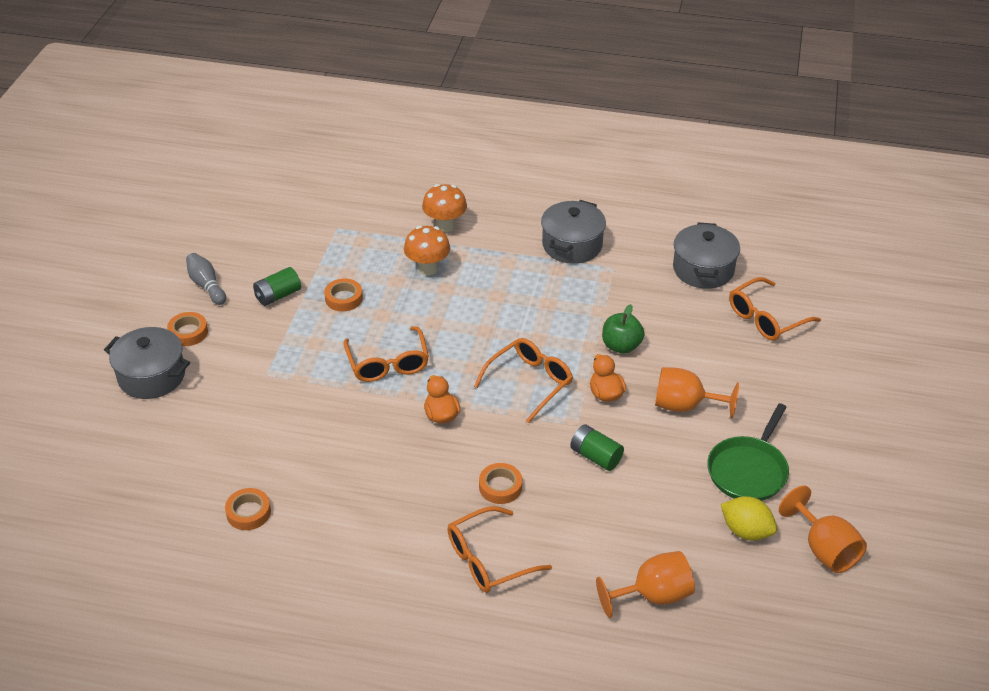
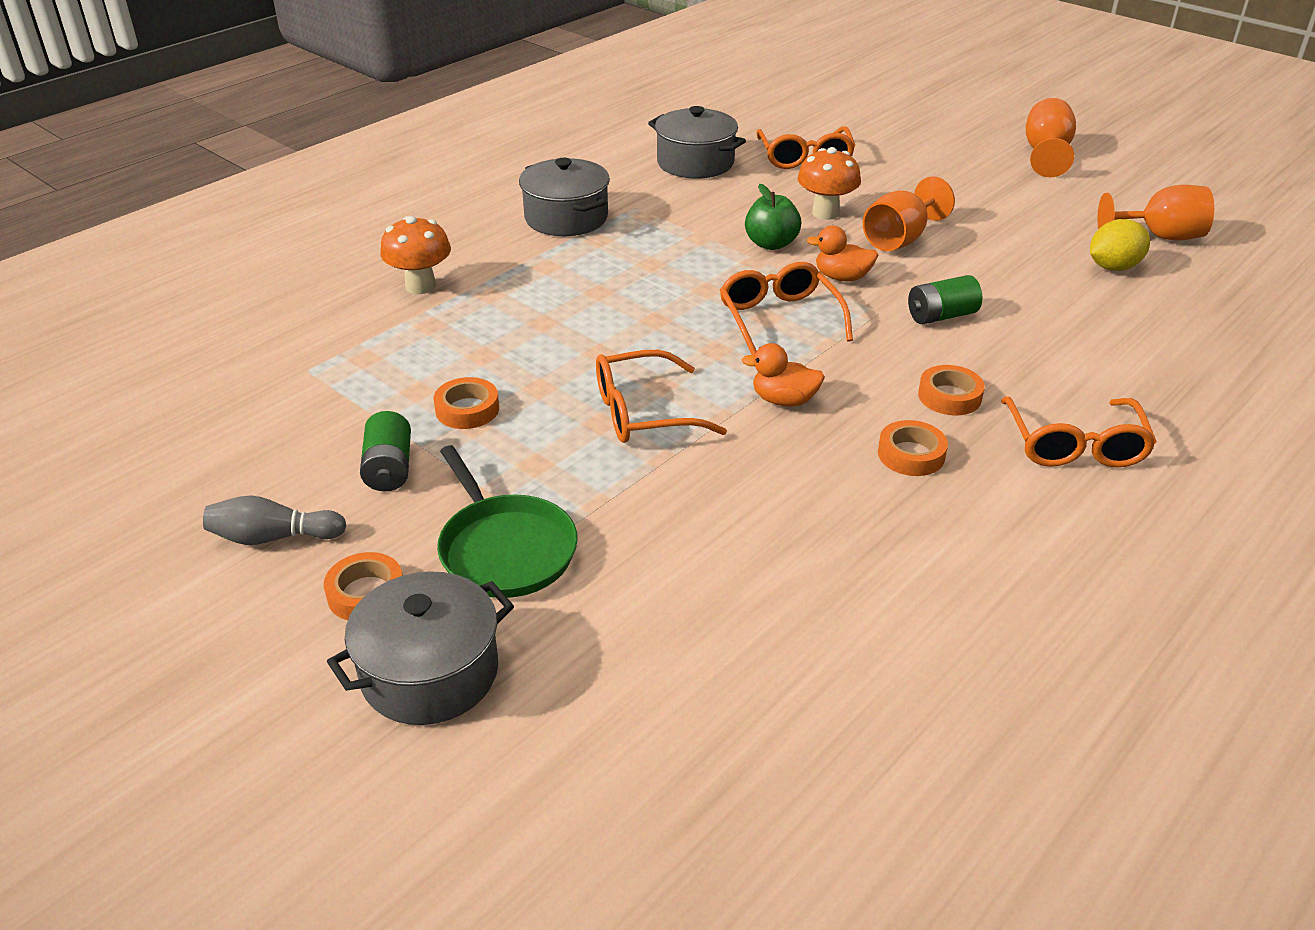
camera: 60 degrees left, 5 degrees down
orange tape [225,488,271,530] -> orange tape moved to [878,420,948,476]
orange glasses [343,326,429,382] -> orange glasses turned 150 degrees clockwise [596,350,727,443]
orange mushroom [404,226,450,276] -> orange mushroom moved to [798,147,861,220]
orange goblet [596,551,695,618] -> orange goblet moved to [1026,98,1076,177]
green pan [707,403,789,501] -> green pan moved to [437,445,578,598]

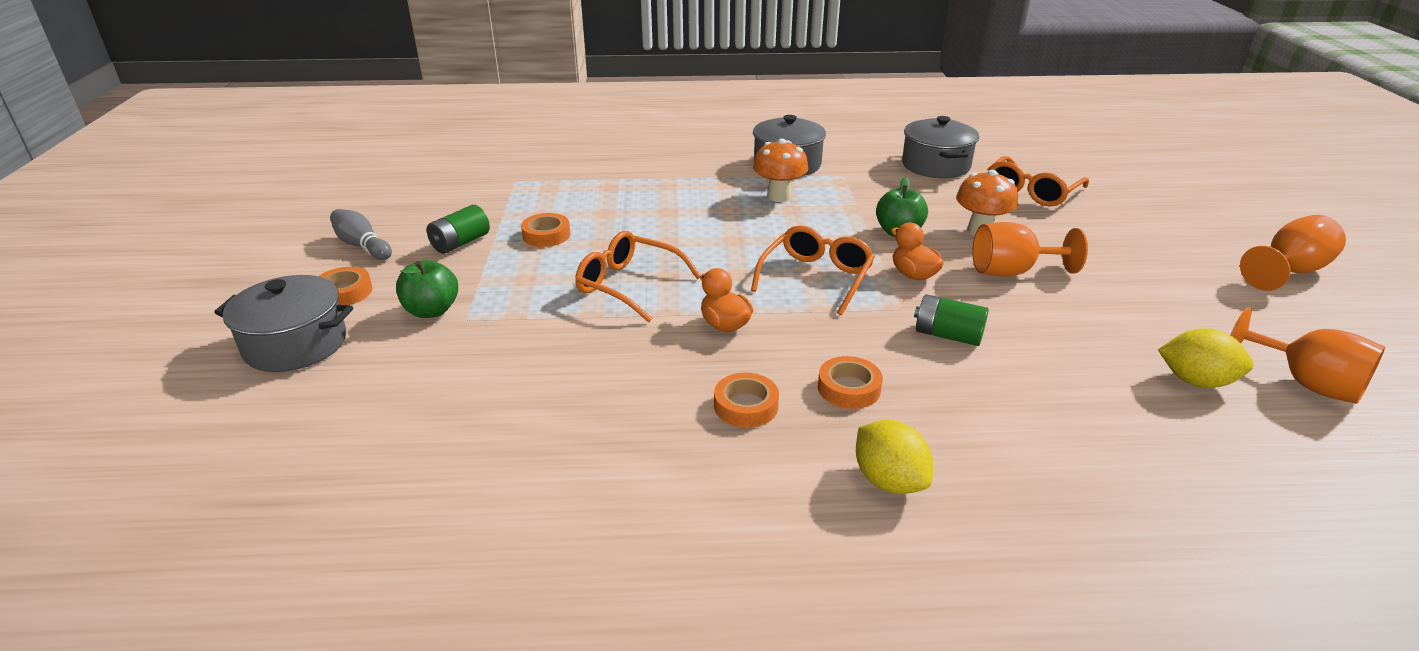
camera: 45 degrees right, 5 degrees down
orange mushroom [380,216,451,294] -> orange mushroom moved to [753,139,808,202]
green pan [437,445,578,598] -> green apple [396,260,458,318]
orange glasses [1001,397,1157,468] -> yellow lemon [856,420,933,494]

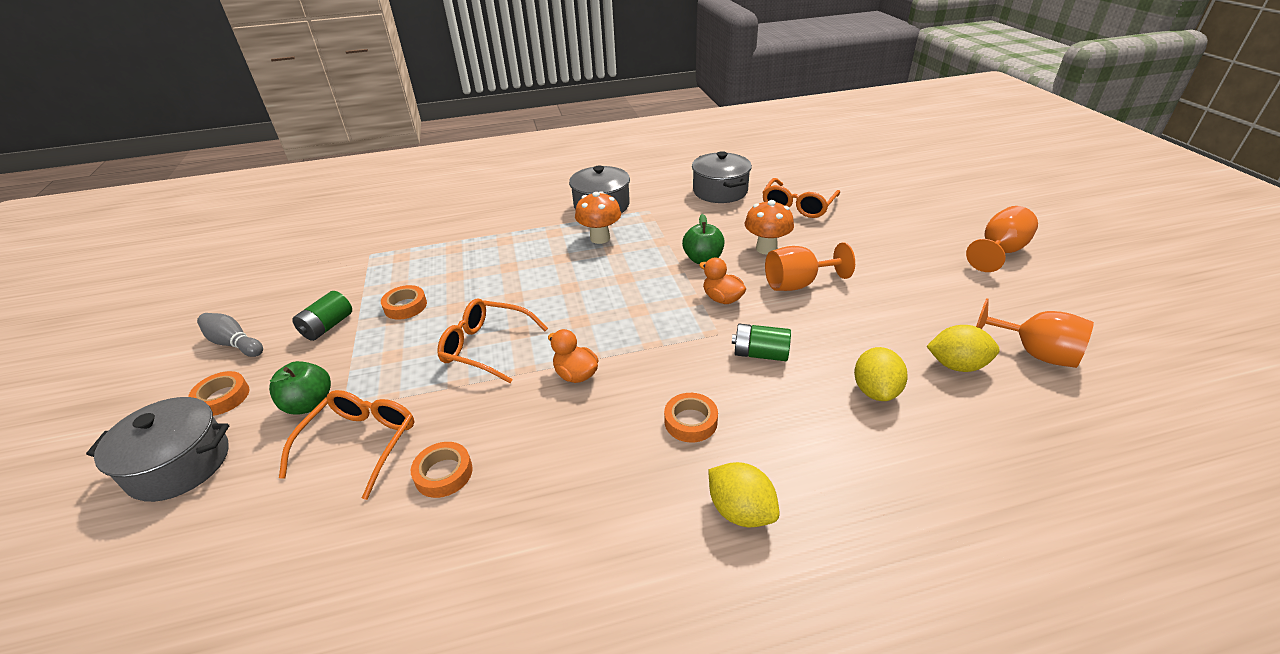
camera: 10 degrees left, 5 degrees up
orange tape [714,373,779,428] -> orange tape moved to [411,442,473,498]
orange glasses [751,225,875,315] -> orange glasses moved to [279,390,414,500]
none -> yellow lemon [854,347,908,401]

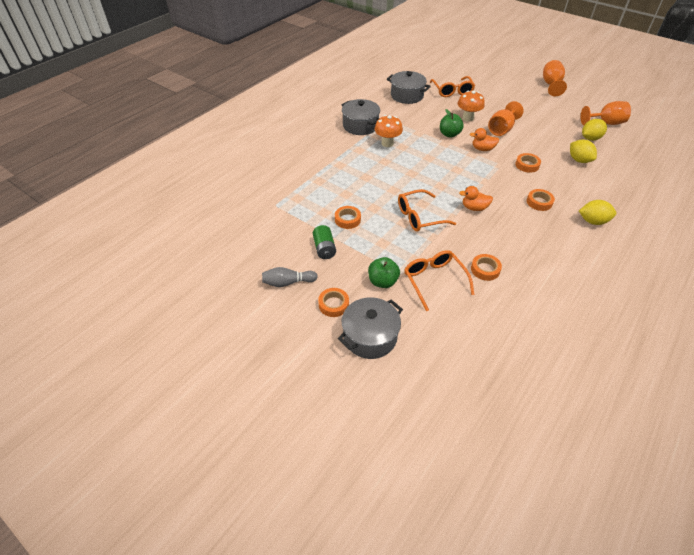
camera: 40 degrees left, 10 degrees up
green battery [732,324,791,361] -> orange tape [515,153,541,173]

